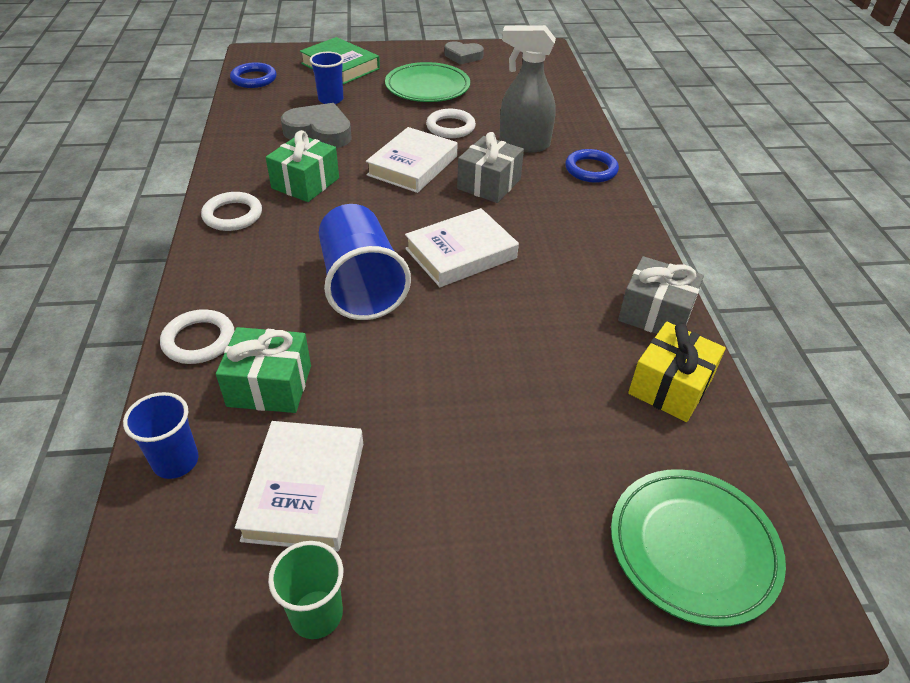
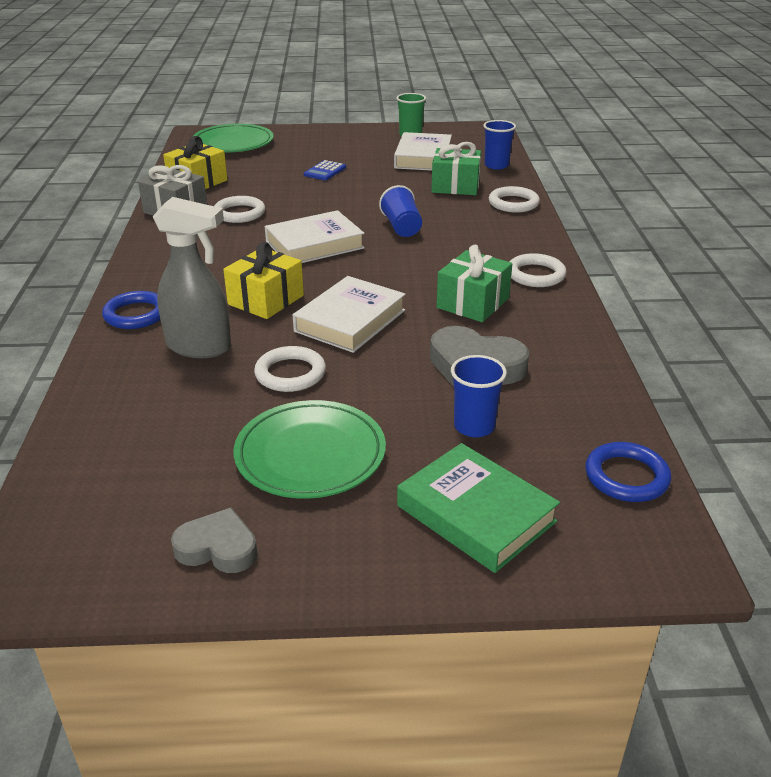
camera: 175 degrees left, 10 degrees down
blue cup [319,204,411,320] -> blue cup [379,185,422,237], size x0.56
grey gift [457,132,524,203] -> yellow gift [223,242,304,319]
none -> white ring [214,196,265,223]
none -> blue calculator [304,160,346,180]

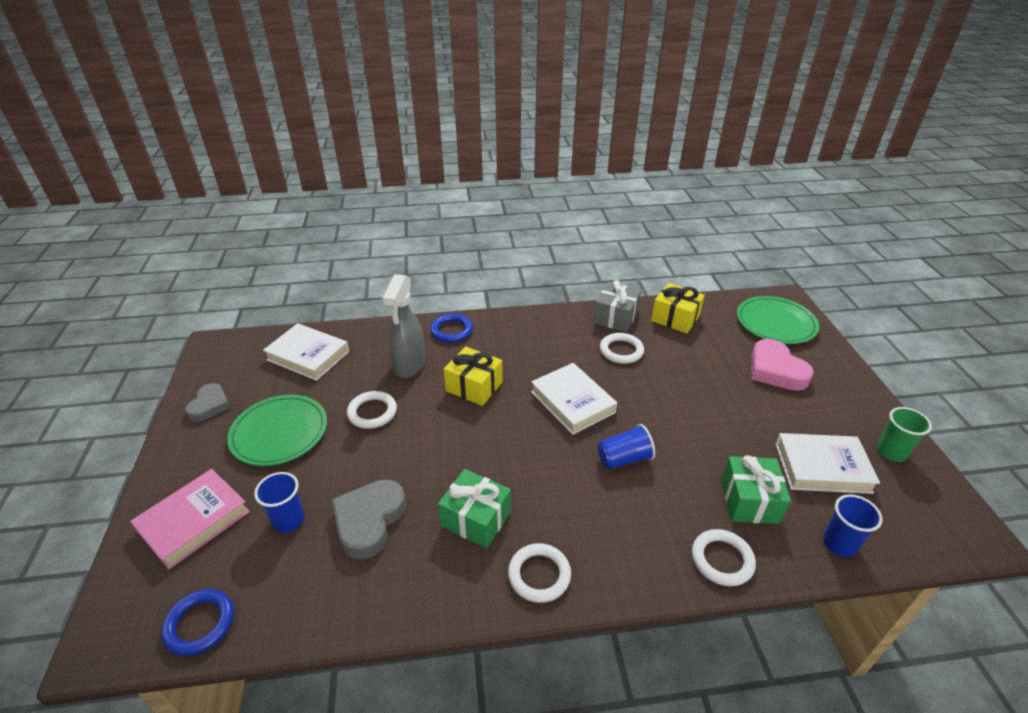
camera: 85 degrees right, 5 degrees up
white book [293,276,406,353] -> white book moved to [263,323,349,381]
blue calculator [304,160,346,180] -> none
green book [397,443,560,573] -> pink book [130,469,250,570]
none -> pink heart [751,339,814,391]

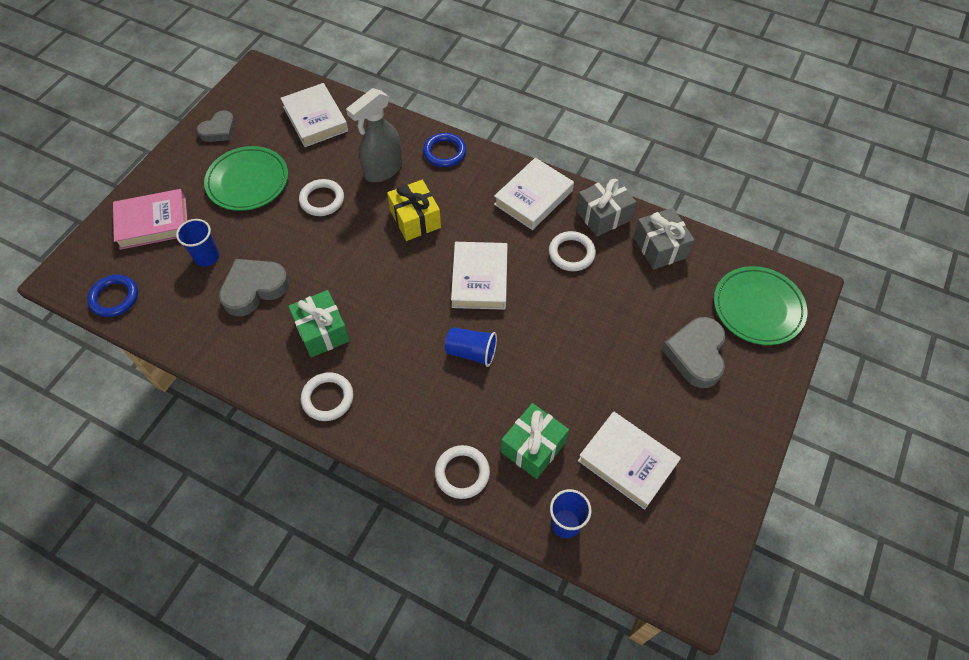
camera: 35 degrees right, 20 degrees up
yellow gift [651,283,705,334] -> grey gift [634,208,695,270]
pink heart [751,339,814,391] -> grey heart [662,317,726,388]
green cup [877,407,932,462] -> none
none -> white book [494,158,574,230]

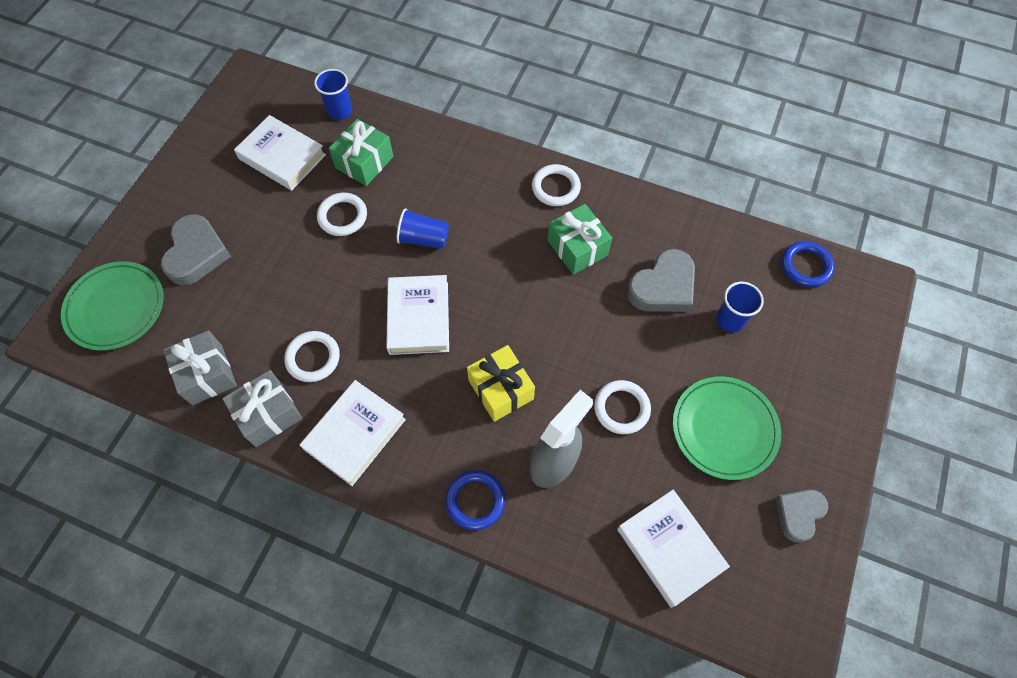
camera: 175 degrees right, 5 degrees up
pink book [113,189,188,250] -> none
white ring [435,445,490,499] -> white ring moved to [317,193,367,236]

